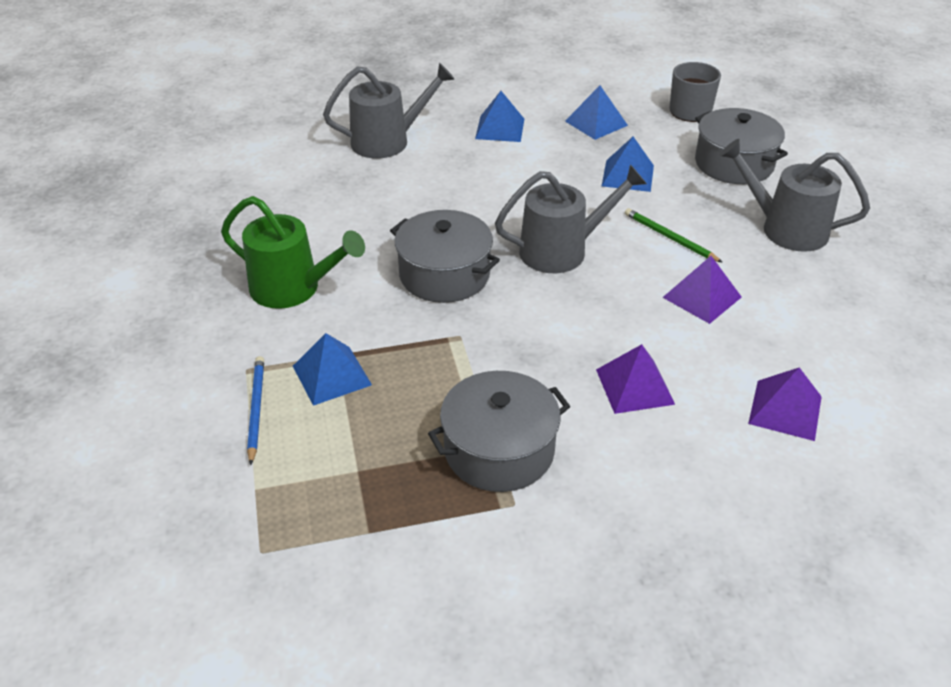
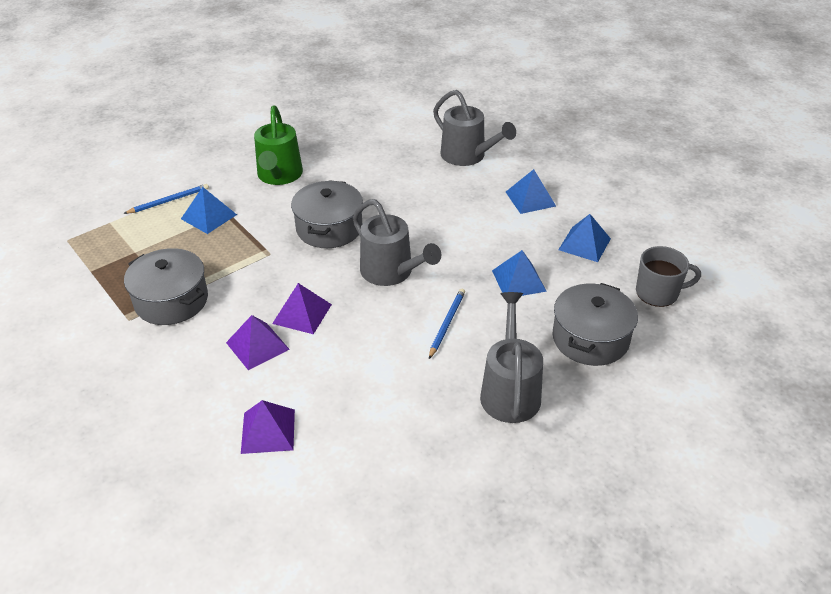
camera: 65 degrees right, 0 degrees up
green pencil [625,208,723,263] -> blue pencil [429,289,465,359]
purple pyramid [662,256,742,324] -> purple pyramid moved to [272,283,332,334]

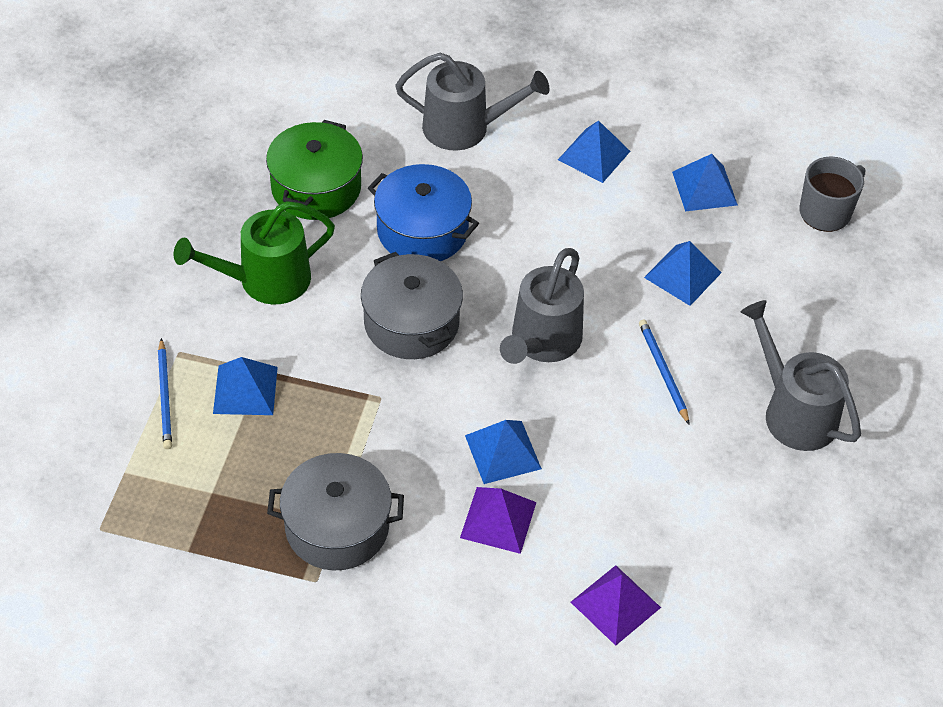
camera: 40 degrees left, 10 degrees up
blue pencil [123,184,209,214] -> blue pencil turned 150 degrees clockwise [158,338,172,449]
green watering can [254,105,303,185] -> green watering can turned 105 degrees clockwise [173,201,335,305]
purple pyramid [272,283,332,334] -> blue pyramid [465,420,542,484]
grey watering can [353,199,441,286] -> grey watering can turned 105 degrees clockwise [500,248,584,364]
grey pot [552,283,638,366] -> none
none -> green pot [266,120,363,220]
none -> blue pot [368,164,479,261]

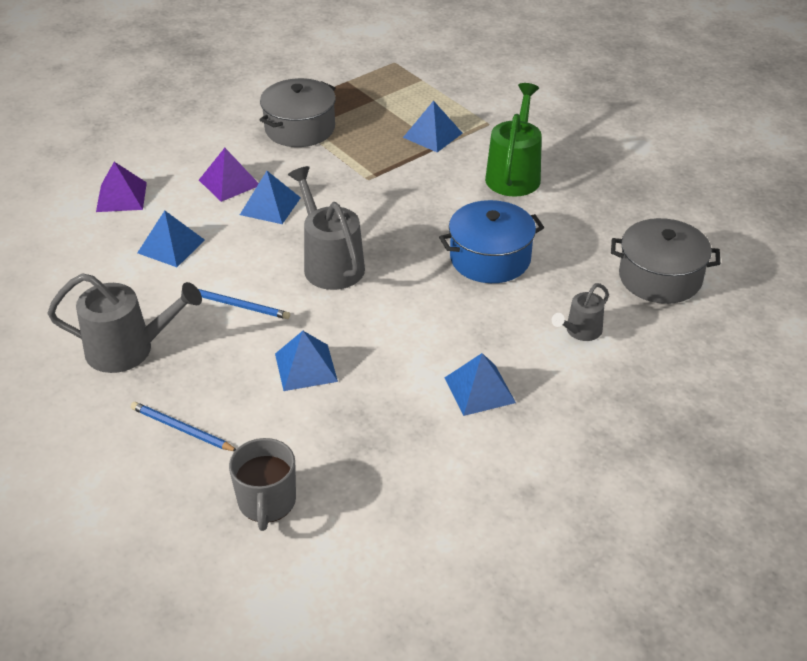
camera: 130 degrees right, 10 degrees down
blue pencil [158,338,172,449] -> blue pencil moved to [131,402,236,451]
green pot [266,120,363,220] -> none
grey pot [361,252,463,359] -> grey pot moved to [611,218,720,304]
grey watering can [395,53,550,151] -> grey watering can [552,283,609,341], size x0.56
blue pyramid [672,154,738,211] -> blue pyramid moved to [137,211,205,267]

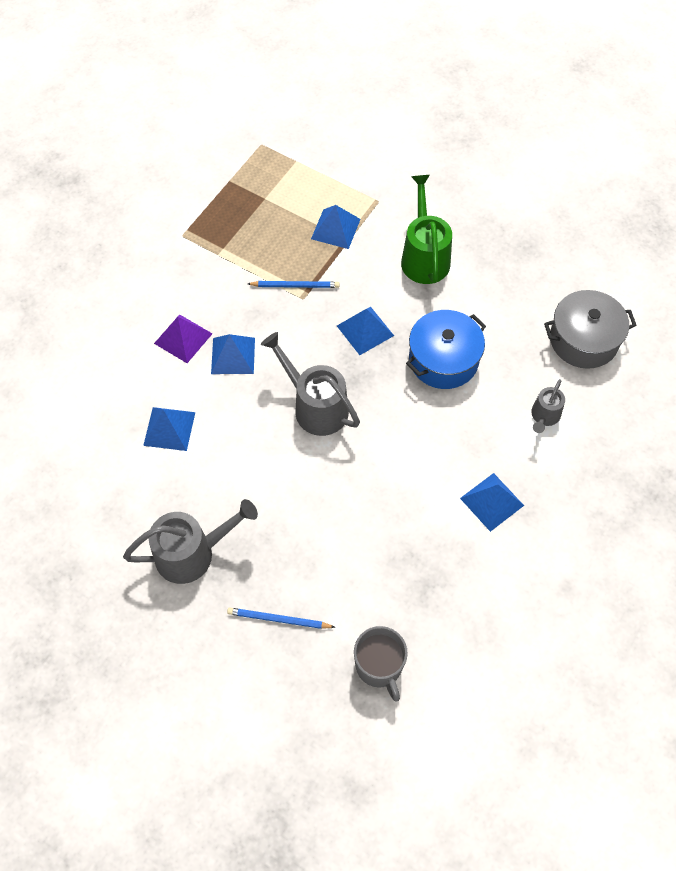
camera: 20 degrees left, 20 degrees up
purple pyramid [96,162,147,212] -> none
blue pencil [198,289,290,319] -> blue pencil moved to [248,281,340,288]
grey pot [260,78,336,147] -> none
blue pyramid [275,331,338,391] -> blue pyramid moved to [337,307,394,355]

